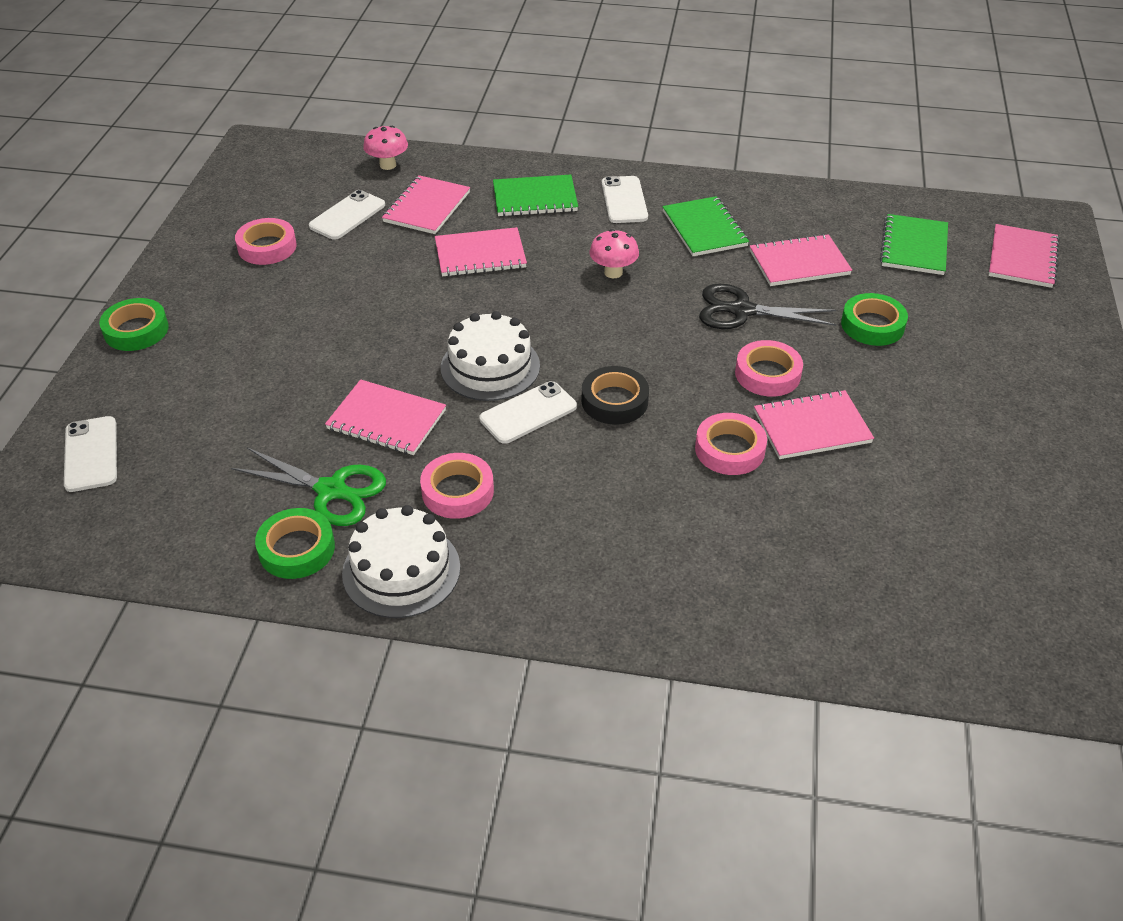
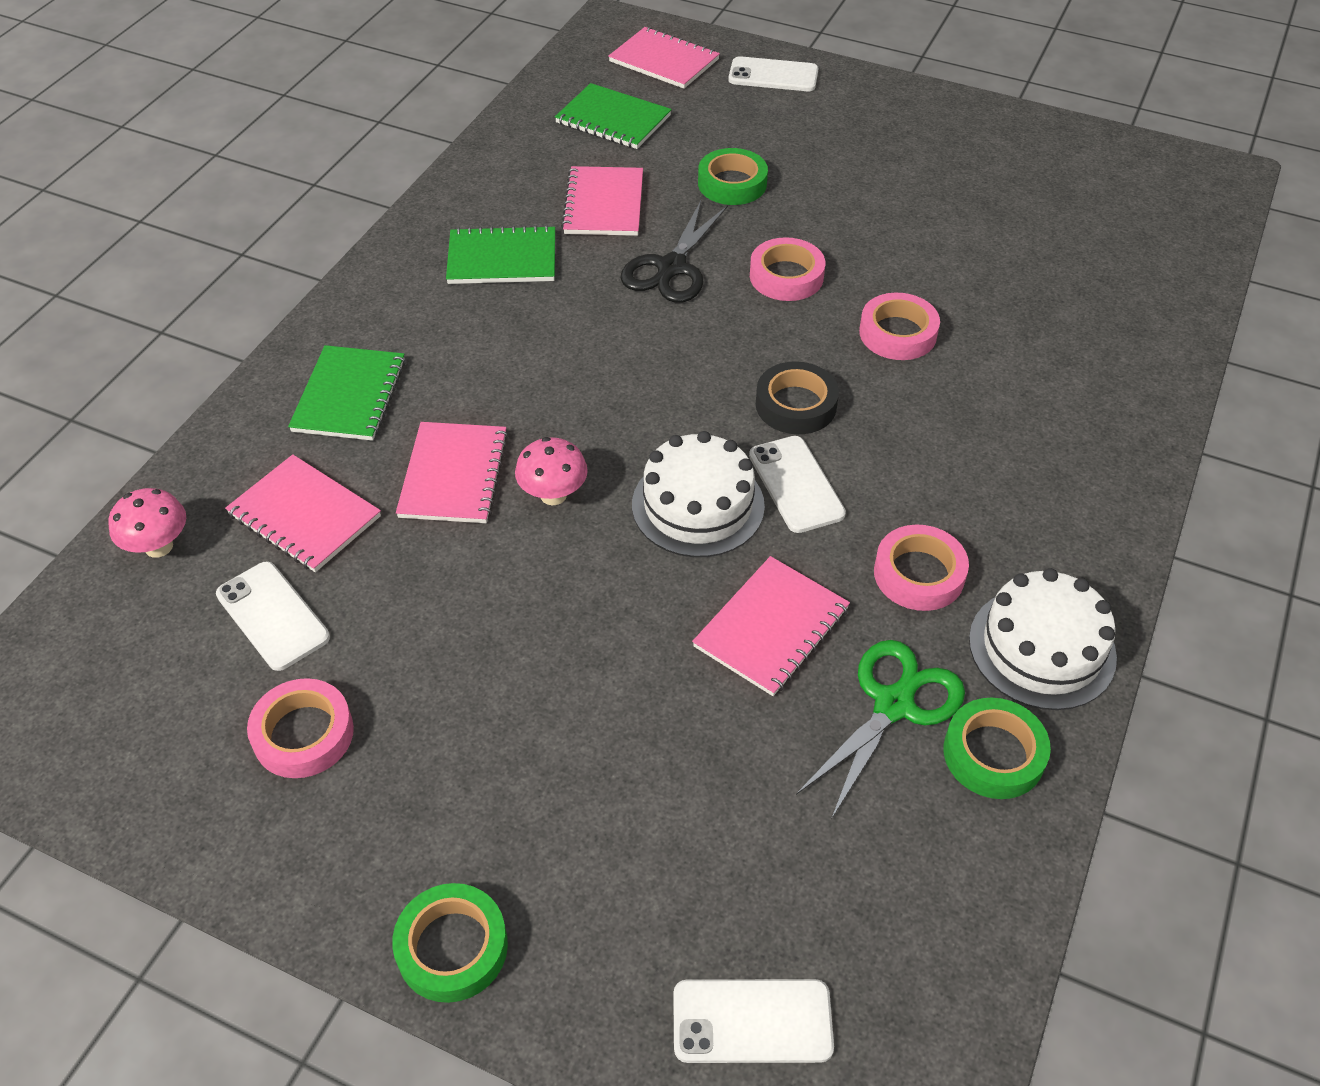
camera: 75 degrees left, 5 degrees up
pink mushroom [589,229,639,278] -> pink mushroom moved to [515,437,588,505]
white phone [602,176,648,223] -> white phone moved to [728,56,818,91]
pink notebook [754,390,874,459] -> none

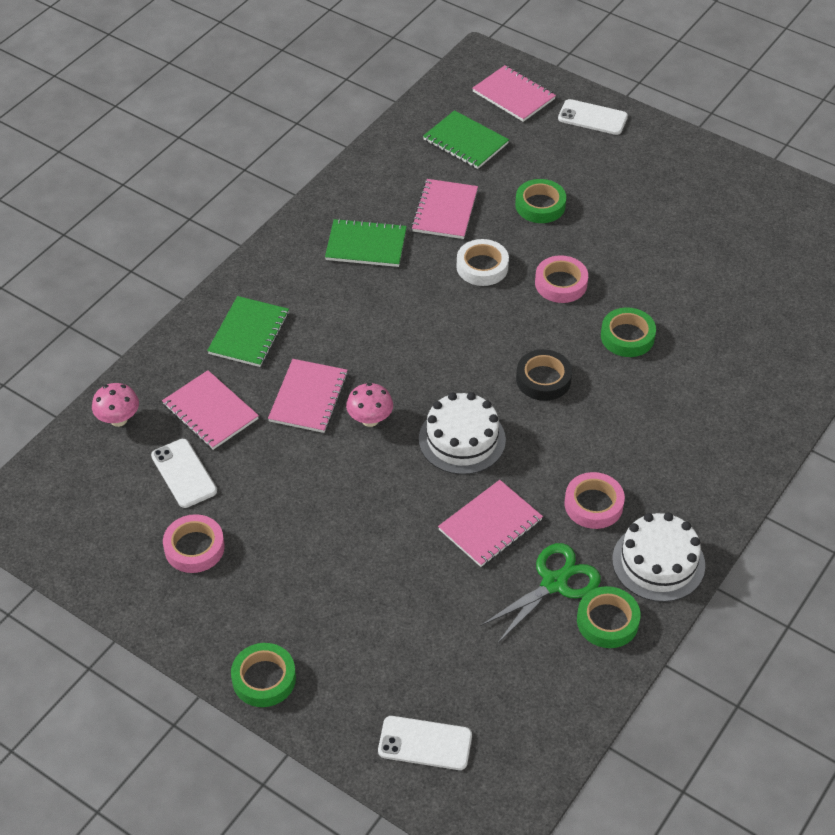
camera: 10 degrees right, 0 degrees up
black scissors [621,201,728,303] -> white tape [457,239,509,286]
white phone [749,436,846,533] -> none
pink tape [859,293,940,360] -> green tape [601,308,656,357]

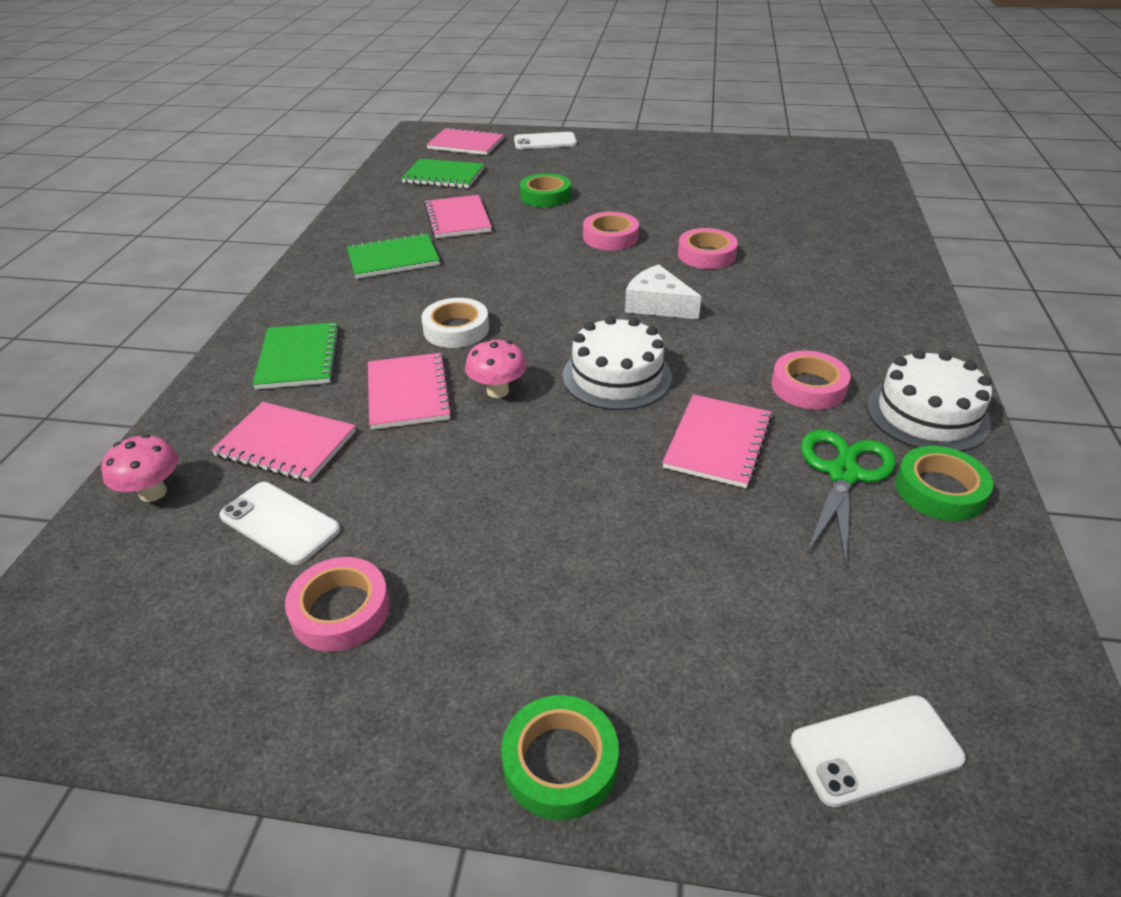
camera: 25 degrees left, 10 degrees down
white tape [457,239,509,286] -> white tape moved to [421,298,489,348]
black tape [516,349,572,401] -> white cheese [625,264,701,319]
green tape [601,308,656,357] -> pink tape [678,228,738,269]

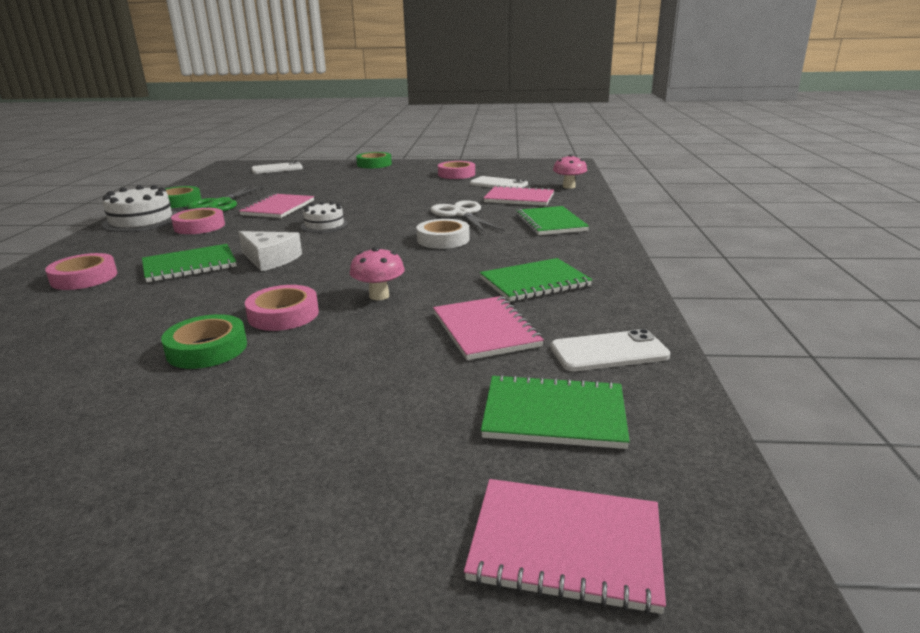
camera: 175 degrees right, 15 degrees down
pink notebook [368,353,453,430] -> white scissors [430,200,504,232]
pink mushroom [465,339,527,398] -> pink mushroom moved to [350,247,405,300]
white phone [514,132,577,149] -> white phone moved to [550,329,671,371]
green tape [520,173,571,207] -> green tape moved to [161,314,247,369]
white cake [562,316,672,410] -> white cake [301,202,348,233], size x0.63
pink tape [678,228,738,269] -> pink tape moved to [45,253,117,290]
none -> green notebook [142,244,237,282]

